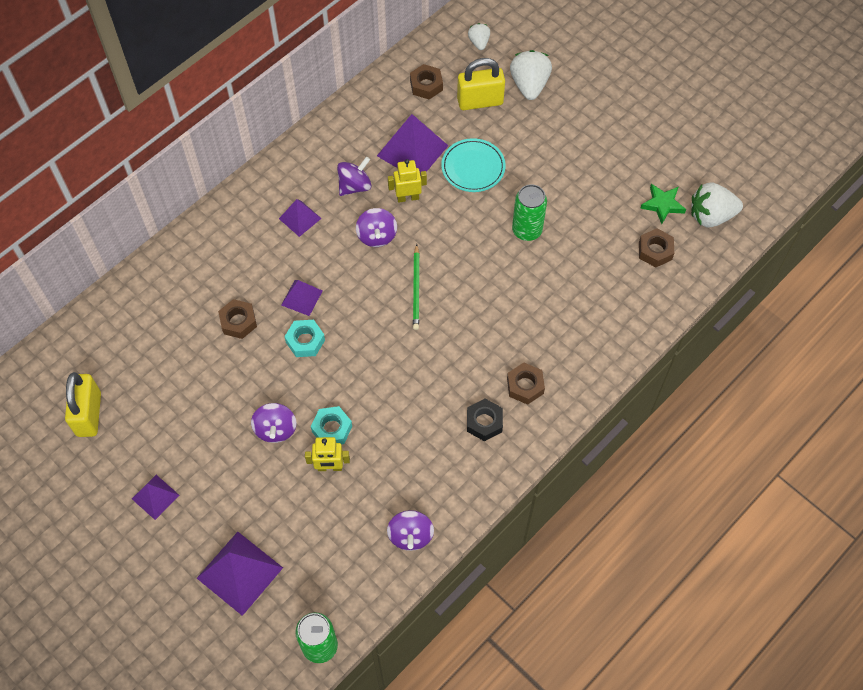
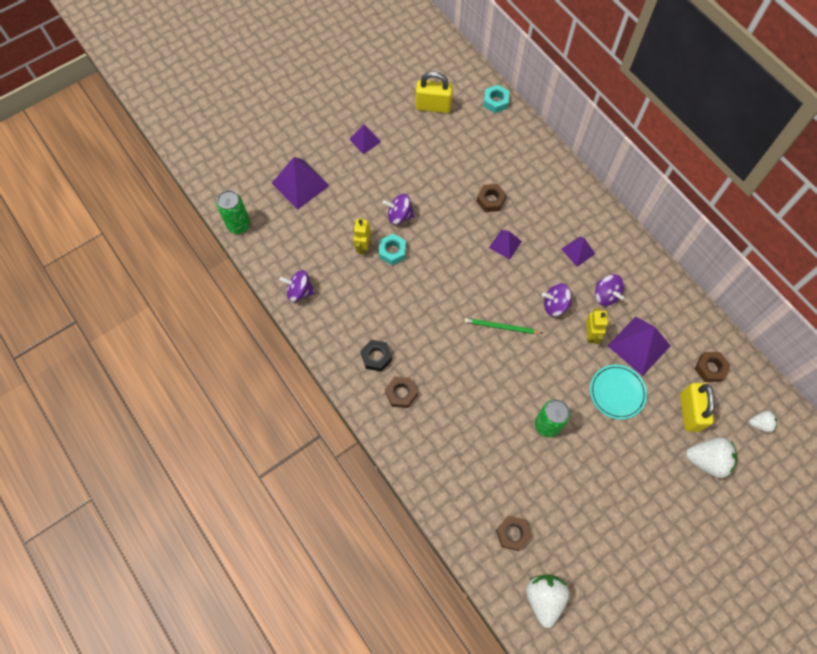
camera: 100 degrees right, 5 degrees up
turquoise nut [284,320,325,357] -> turquoise nut moved to [484,85,509,113]
green star [640,184,686,224] -> none

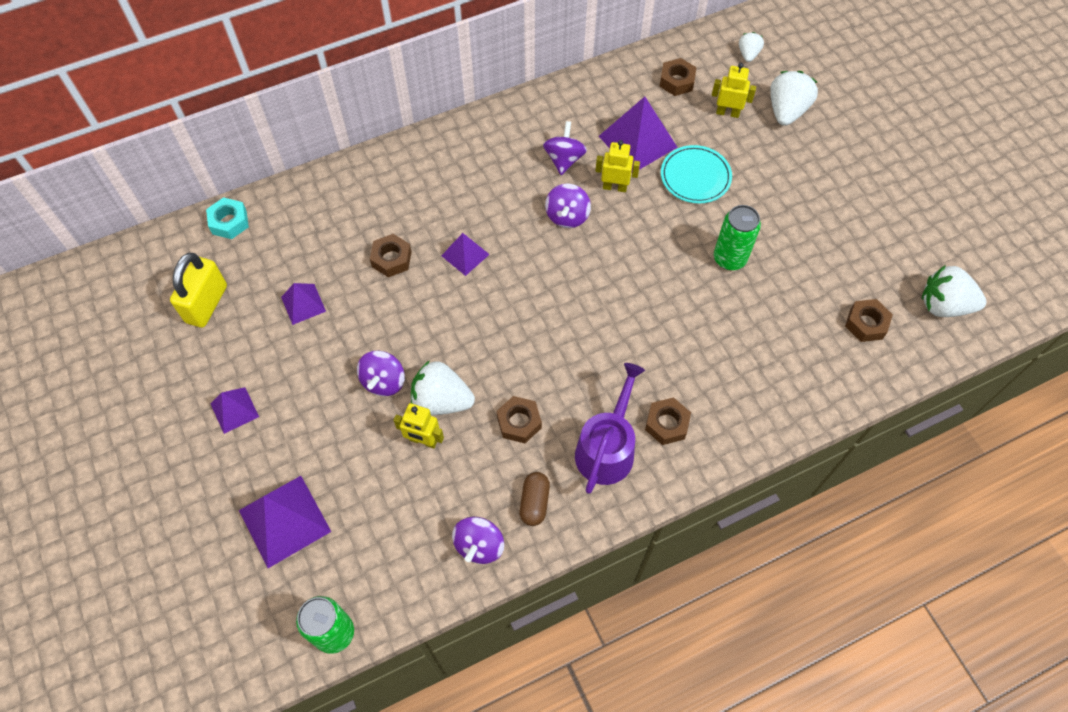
camera: 80 degrees left, 5 degrees down
black nut [361,340,392,372] -> purple watering can [575,363,645,494]
turquoise nut [379,234,406,265] -> white strawberry [411,360,475,415]
green pencil [464,318,542,334] -> none
purple pyramid [562,237,595,267] -> purple pyramid moved to [281,283,326,325]
purple spinning top [595,274,624,306] -> purple spinning top turned 60 degrees counterclockwise [543,121,587,175]
yellow padlock [680,383,715,432] -> yellow robot [712,63,756,118]
none -> brown nut [497,396,542,443]
none -> brown capsule [520,472,550,526]

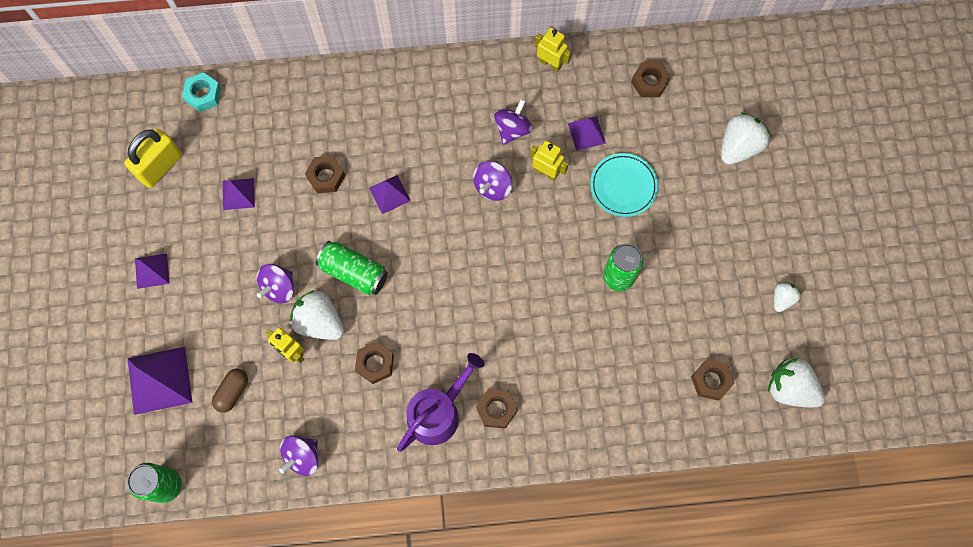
camera: 20 degrees right, 10 degrees up
brown capsule [520,472,550,526] -> brown capsule moved to [212,369,248,413]
purple pyramid [599,97,678,171] -> purple pyramid [568,116,606,151], size x0.57
yellow robot [712,63,756,118] -> yellow robot moved to [535,28,572,72]
white strawberry [739,32,764,62] -> white strawberry moved to [774,282,801,312]
none -> green can [316,241,388,295]

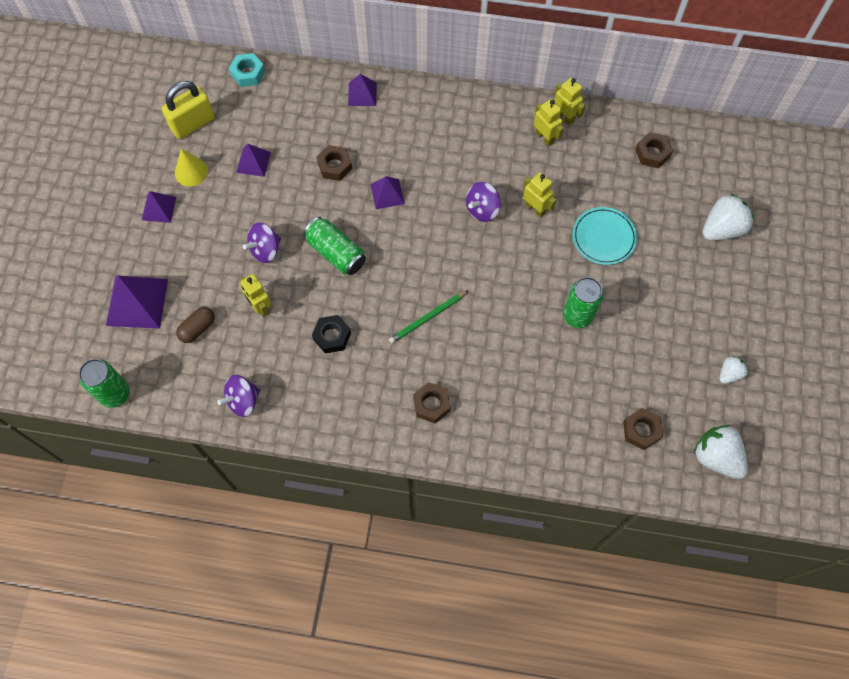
camera: 15 degrees right, 5 degrees down
white strawberry [290,290,344,340] -> none
brown nut [355,342,394,384] -> black nut [312,315,351,353]
purple watering can [397,353,484,452] -> none
purple spinning top [494,99,533,145] -> none
purple pyramid [568,116,606,151] -> purple pyramid moved to [348,74,377,106]
none -> yellow cone [175,149,208,186]
none -> green pencil [389,290,469,344]
none -> yellow robot [534,99,564,146]

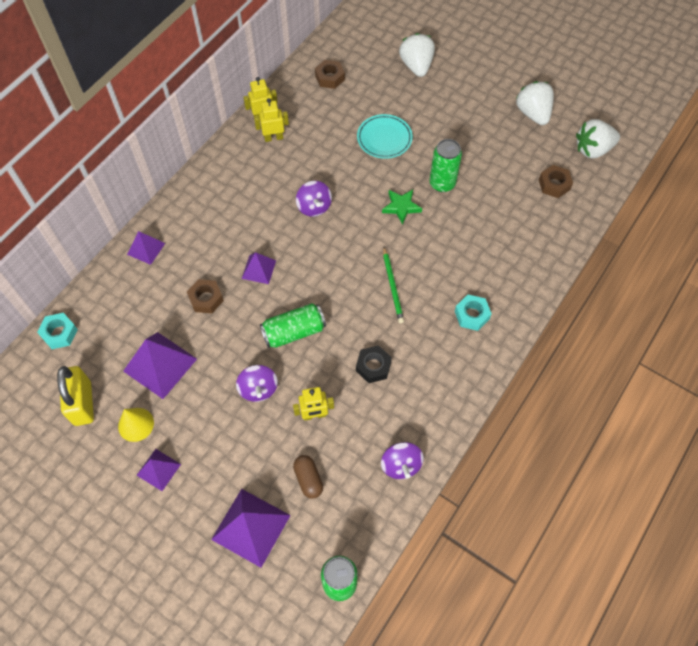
camera: 65 degrees left, 5 degrees down
purple pyramid [236,144,271,177] -> purple pyramid [123,332,197,399], size x1.75
brown nut [413,382,451,423] -> turquoise nut [455,295,491,331]
yellow robot [523,172,556,218] -> none
white strawberry [720,356,749,384] -> white strawberry [516,81,554,125], size x1.80
none -> green star [382,190,422,225]

